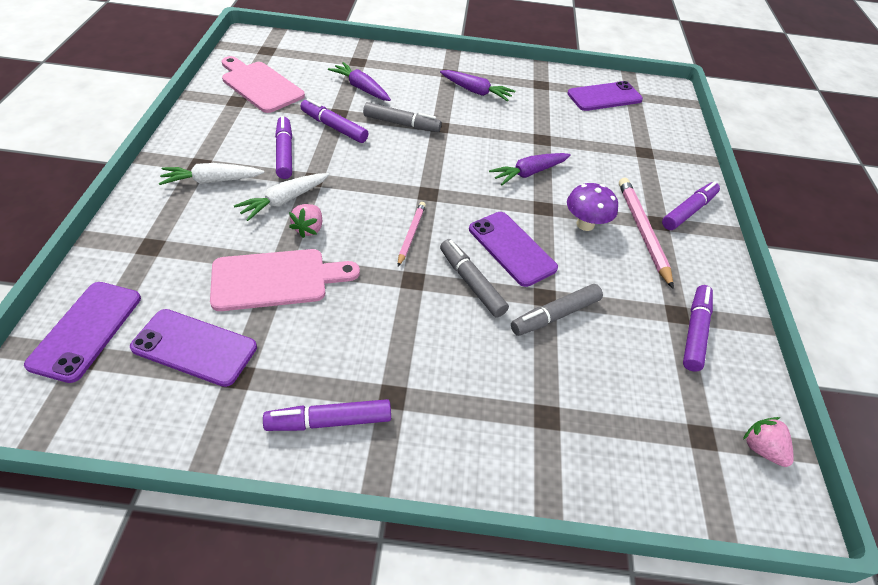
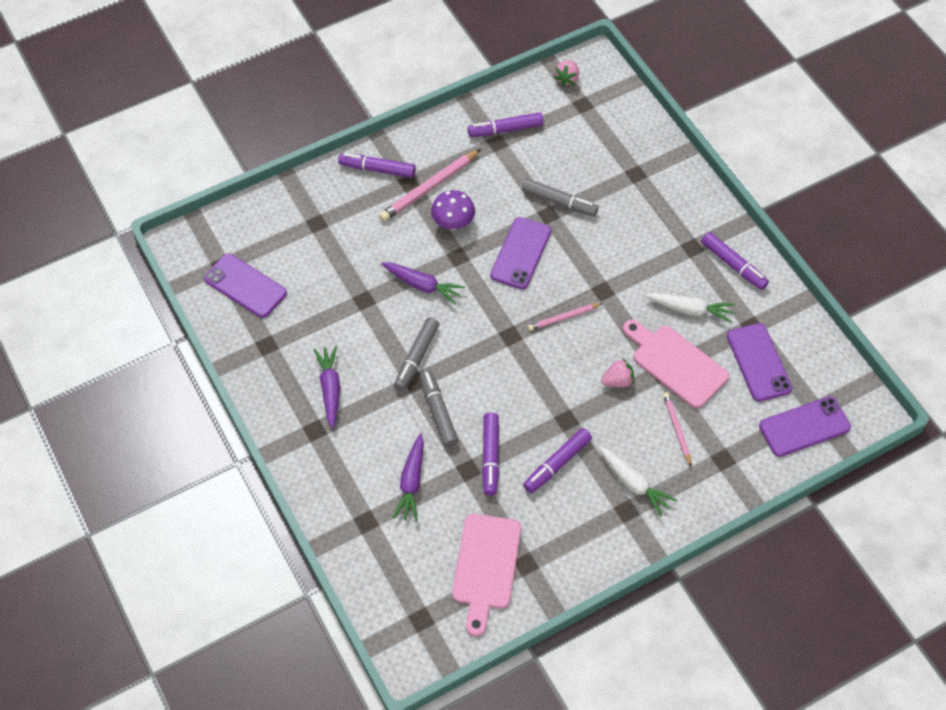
camera: 120 degrees left, 10 degrees up
white carrot [234,173,329,221] -> white carrot moved to [645,293,735,323]
grey marker [440,239,509,317] -> grey marker moved to [394,318,439,391]
none -> pink pencil [663,392,691,466]

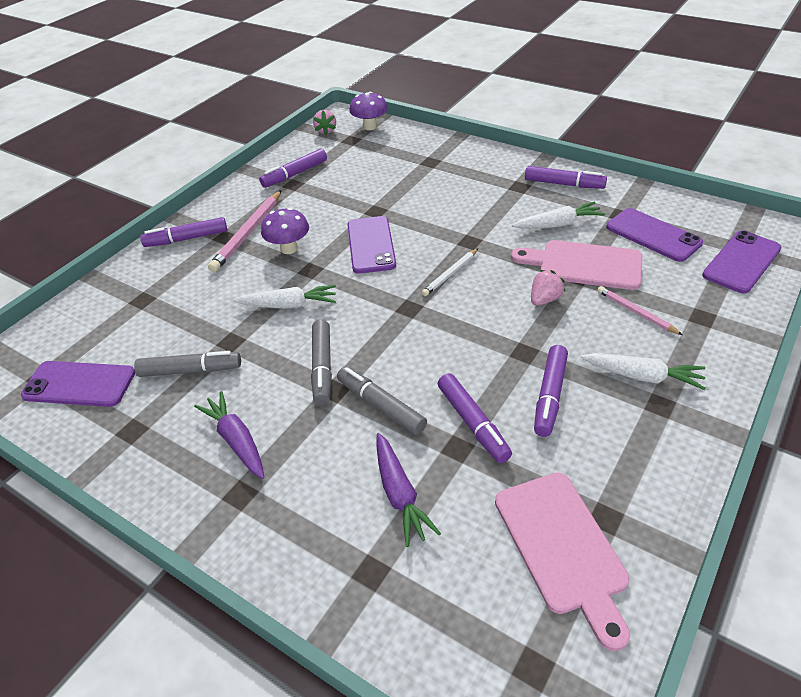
camera: 25 degrees left, 15 degrees down
purple carrot [381,262,465,305] -> white carrot [233,285,336,309]
grey marker [522,179,598,216] -> grey marker moved to [134,351,241,377]
pink pencil [528,303,603,331] -> white pencil [422,248,478,296]
none -> purple mushroom [349,92,388,130]

